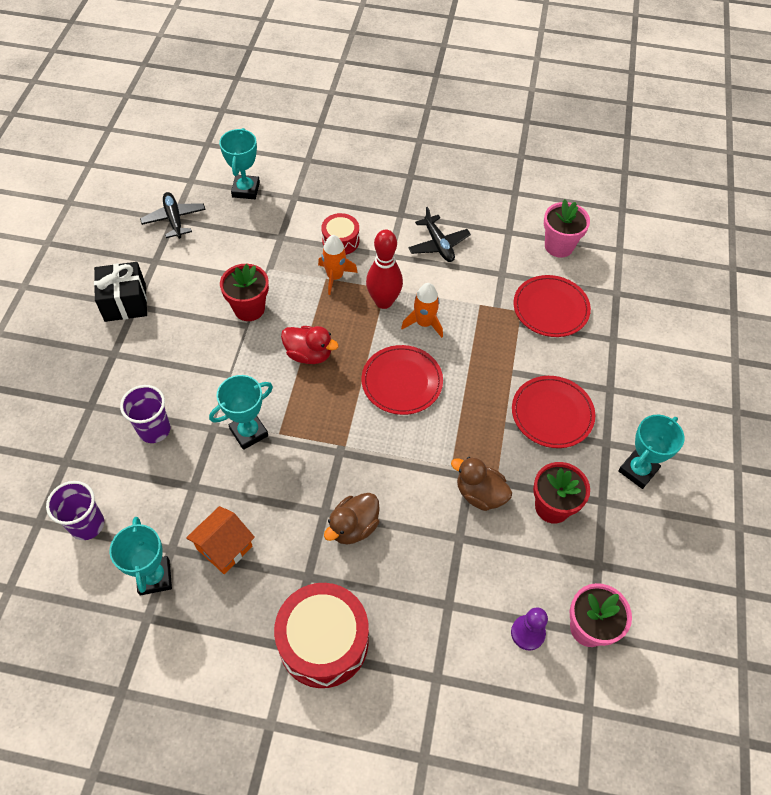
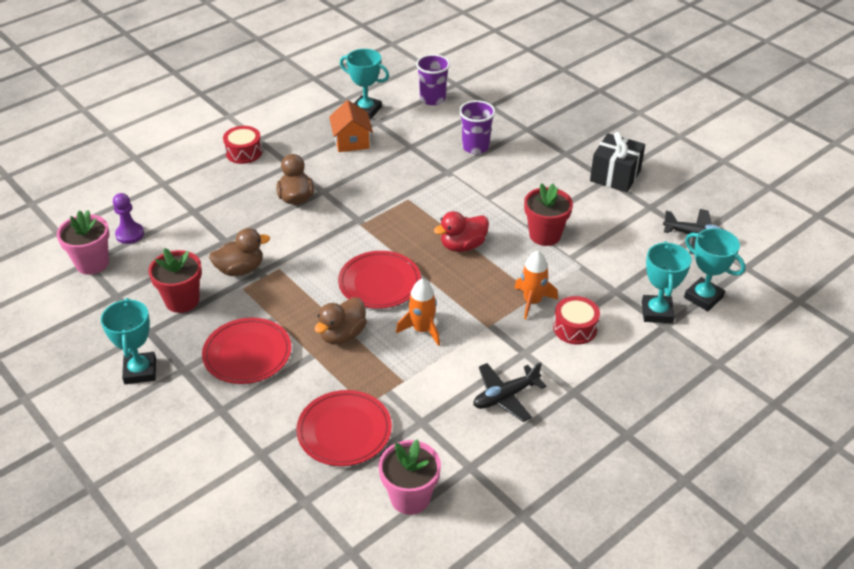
camera: 130 degrees right, 15 degrees down
turquoise trophy [209,375,273,450] -> turquoise trophy moved to [642,241,692,323]
red drum [274,583,369,688] -> red drum [223,126,262,164], size x0.55
red bowling pin [366,230,403,309] -> none
black plane [408,207,471,262] -> black plane turned 45 degrees counterclockwise [473,362,546,422]
none -> brown duck [315,297,367,345]

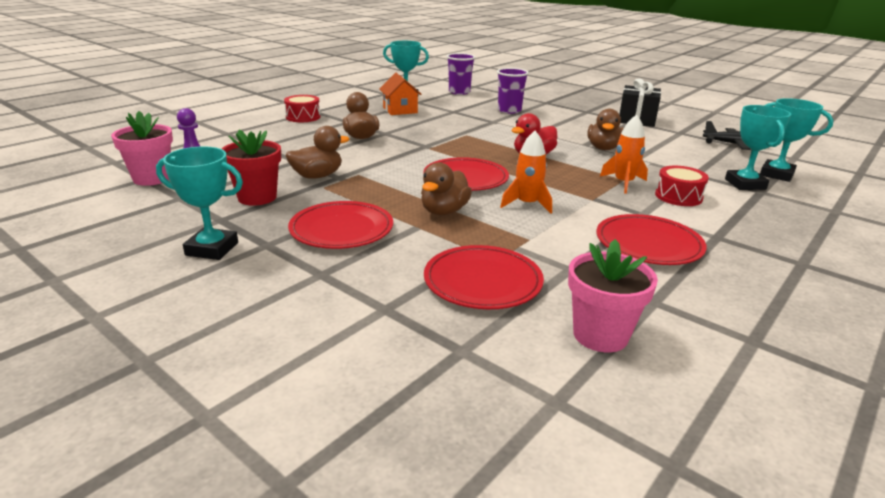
camera: 10 degrees left, 15 degrees down
turquoise trophy [101,298,156,384] -> turquoise trophy turned 60 degrees counterclockwise [156,146,243,260]
black plane [473,362,546,422] -> red plate [596,214,707,265]
red flower pot [524,183,573,246] -> brown duck [587,109,624,150]

